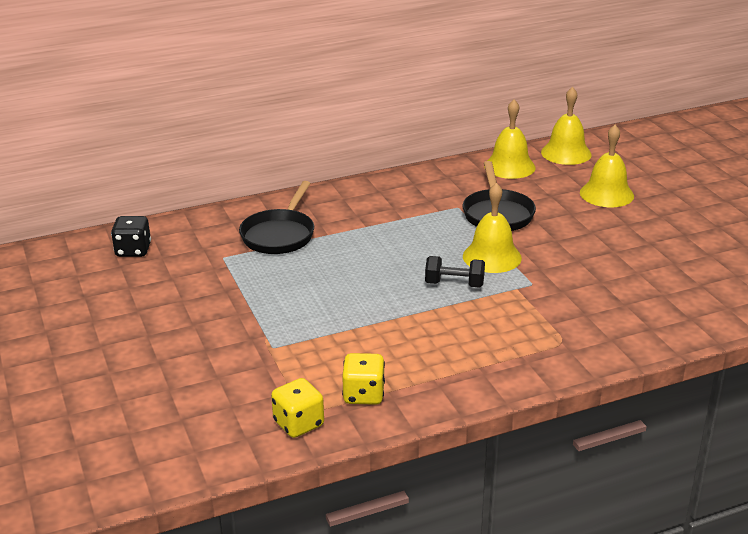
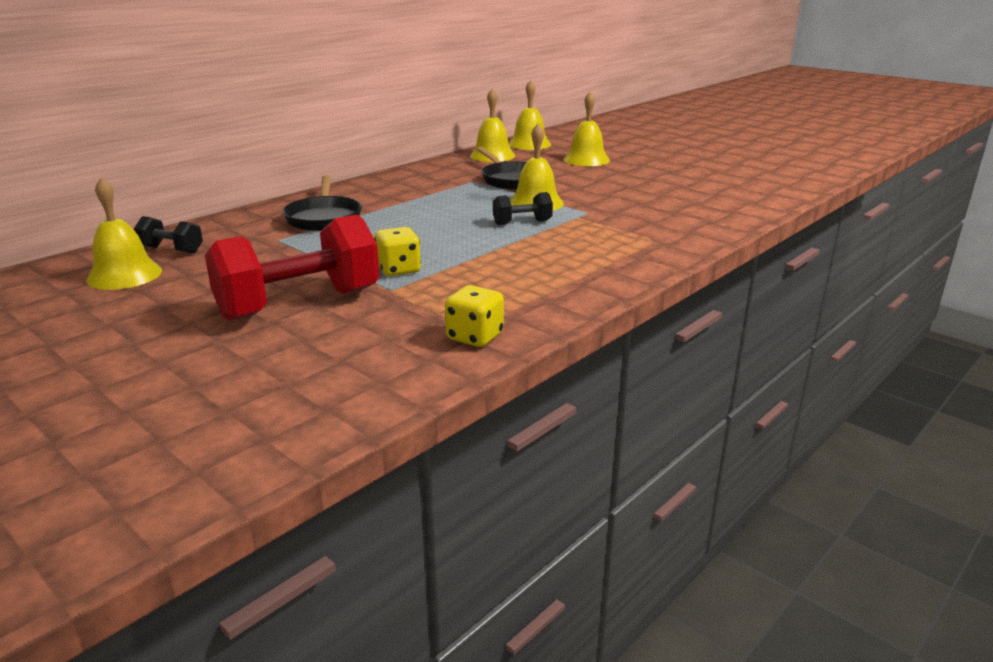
camera: 25 degrees left, 5 degrees down
black dice [111,216,151,257] -> black dumbbell [134,216,203,253]
yellow dice [342,353,385,405] -> yellow dice moved to [374,227,421,276]
none -> yellow bell [86,178,162,290]
none -> red dumbbell [205,214,380,321]

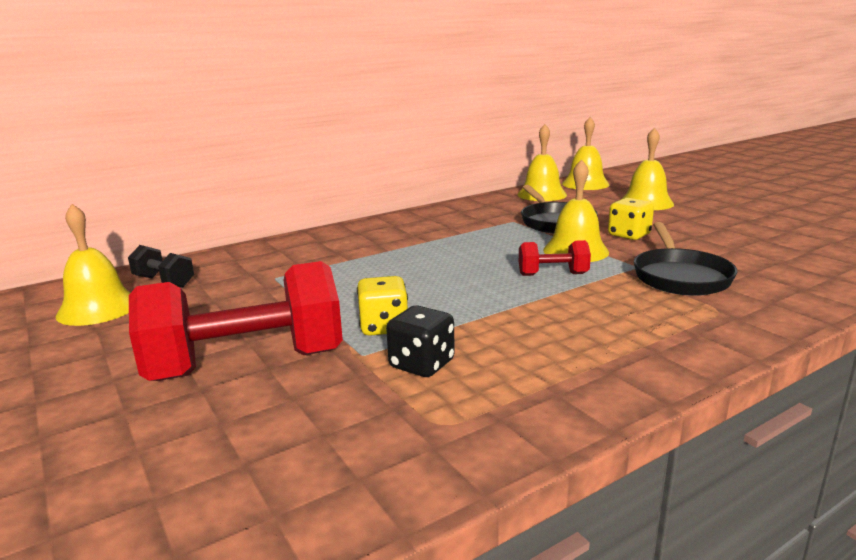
camera: 15 degrees right, 5 degrees down
black pan [283,175,362,231] -> black pan moved to [634,222,737,296]
yellow dice [445,285,504,347] -> yellow dice moved to [608,198,654,240]
black dumbbell [493,192,553,225] -> red dumbbell [519,240,591,276]
none -> black dice [386,306,455,377]

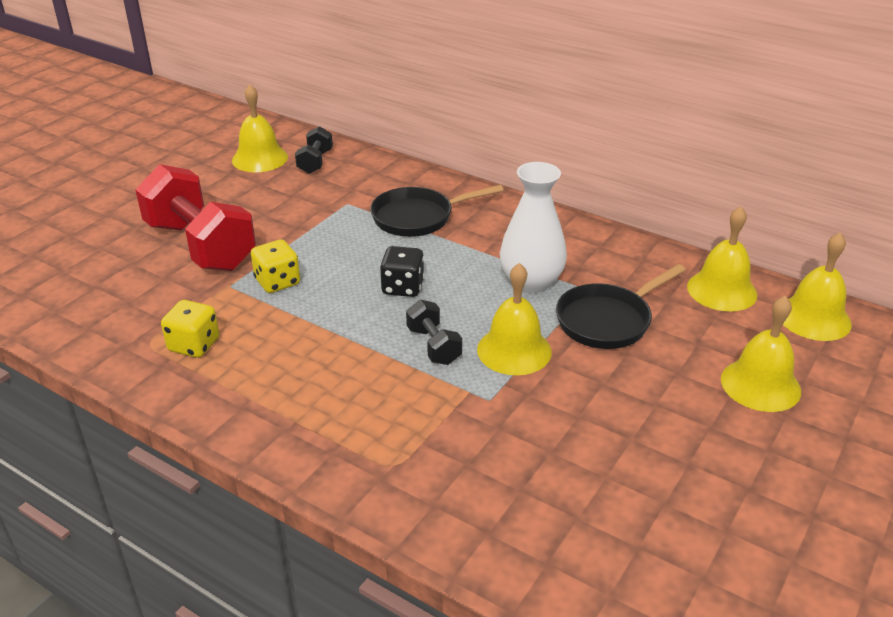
camera: 65 degrees right, 15 degrees up
black dice [386,306,455,377] -> black dice moved to [380,246,424,297]
red dumbbell [519,240,591,276] -> black dumbbell [406,300,462,365]
yellow dice [608,198,654,240] -> yellow dice moved to [161,300,219,358]
black pan [634,222,737,296] -> black pan moved to [370,185,504,237]
none -> white vase [500,162,567,294]

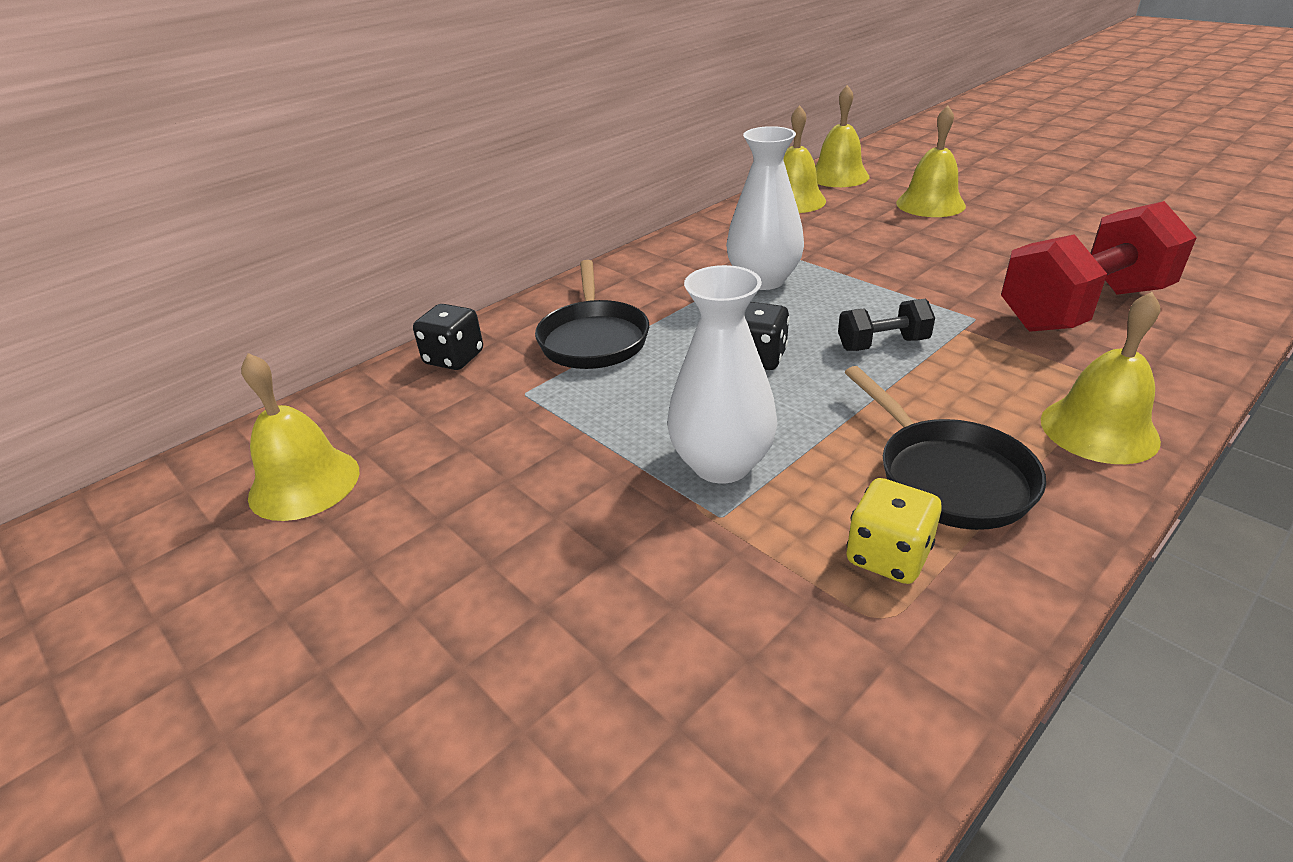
camera: 75 degrees left, 0 degrees up
red dumbbell [135,164,256,271] -> red dumbbell moved to [1001,201,1197,332]
yellow dice [251,239,300,293] -> white vase [667,265,778,483]
black dumbbell [295,126,333,174] -> none
yellow bell [477,263,552,375] -> yellow bell moved to [1041,292,1161,464]
black pan [556,264,686,349] -> black pan moved to [845,366,1046,530]
none -> black dice [413,304,483,370]

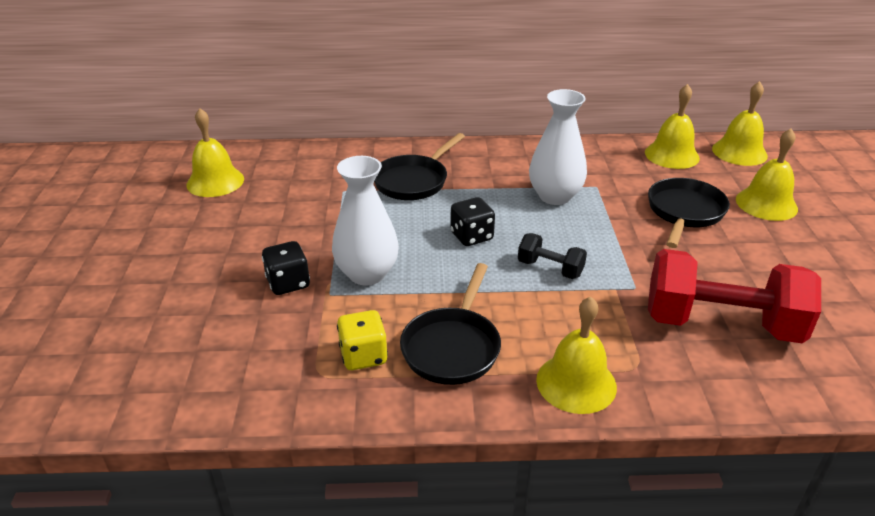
camera: 40 degrees right, 0 degrees up
black dice [413,304,483,370] -> black dice moved to [262,241,310,295]
none -> black pan [648,178,730,248]

